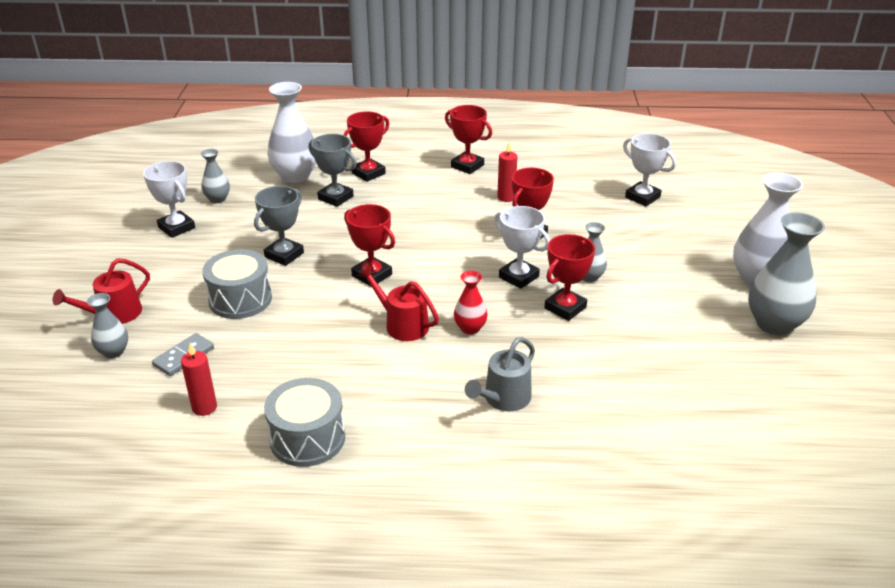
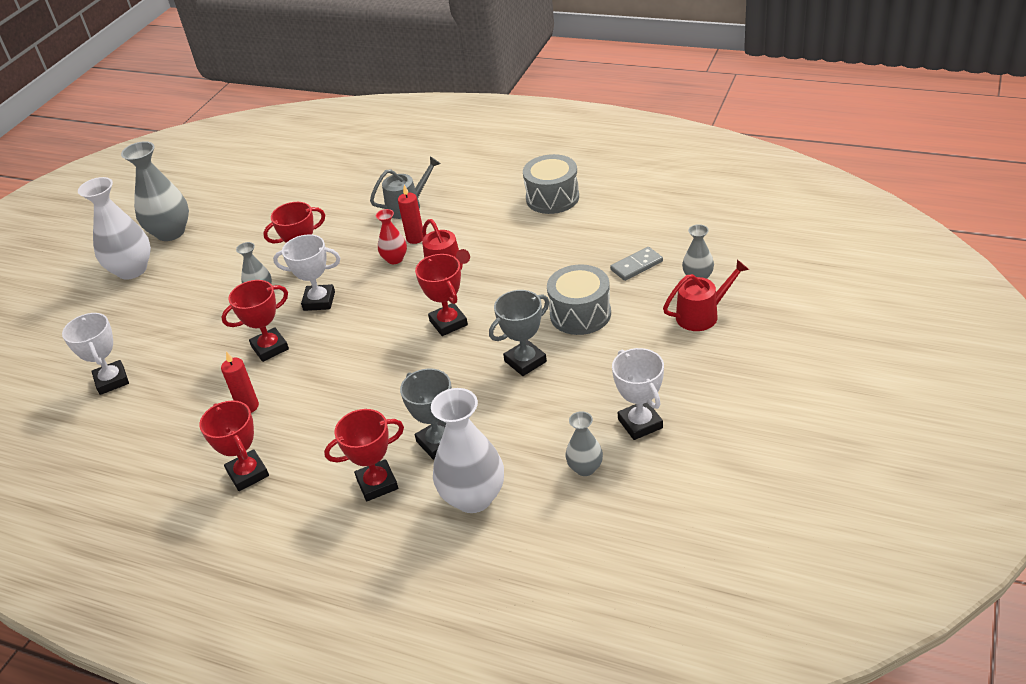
camera: 155 degrees left, 5 degrees up
red candle [181,343,217,416] -> red candle moved to [398,185,424,244]
white trophy [494,206,550,289] -> white trophy turned 60 degrees counterclockwise [273,235,340,311]

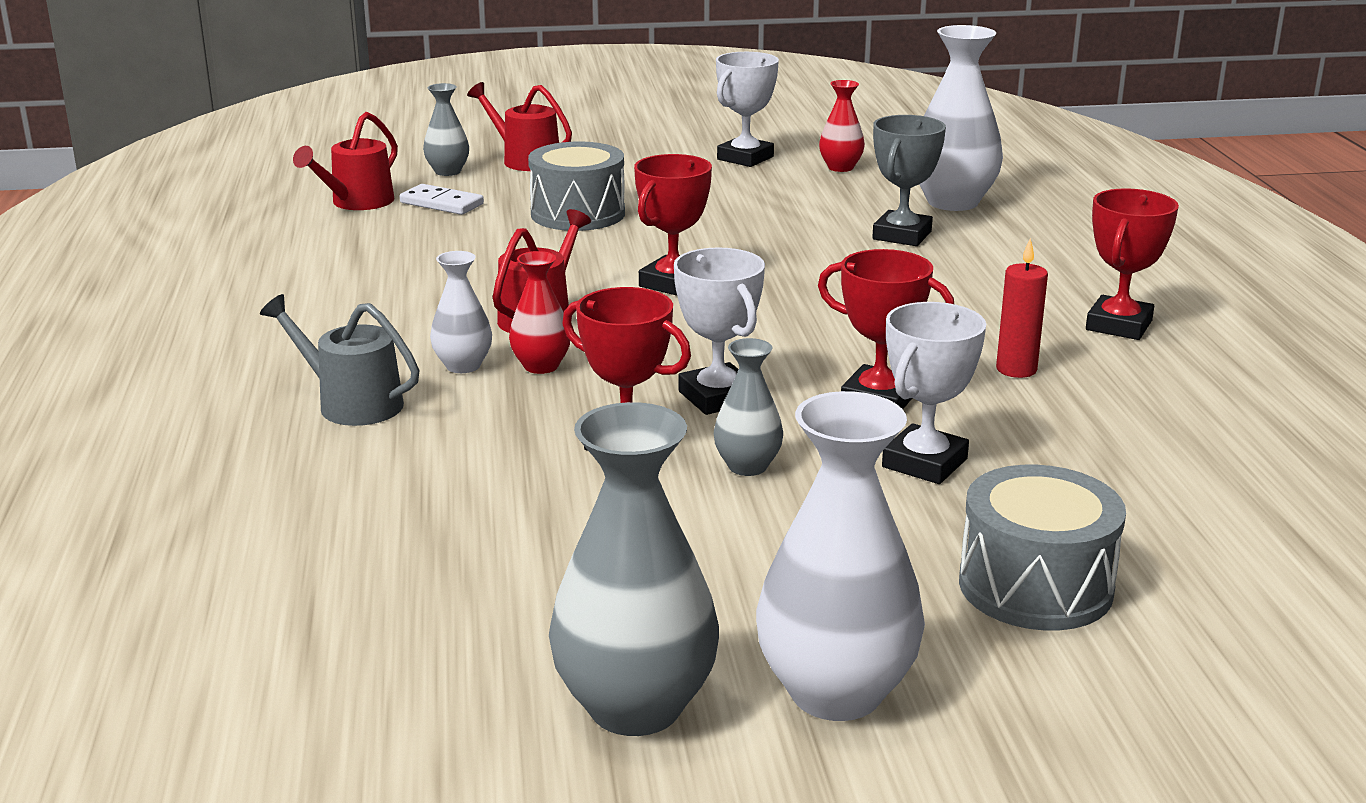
camera: 125 degrees left, 15 degrees down
white trophy [62,313,129,395] -> white trophy moved to [882,302,986,484]
red trophy [324,409,404,501] -> none
red candle [398,185,424,244] -> white vase [430,251,492,373]
grey trophy [489,290,549,376] -> none
grey drum [523,154,579,214] -> grey drum moved to [959,465,1126,631]
grey vase [566,411,603,476] -> red vase [819,80,865,172]
grey domino [610,247,663,281] -> white domino [400,184,484,215]
none -> red watering can [293,112,398,210]

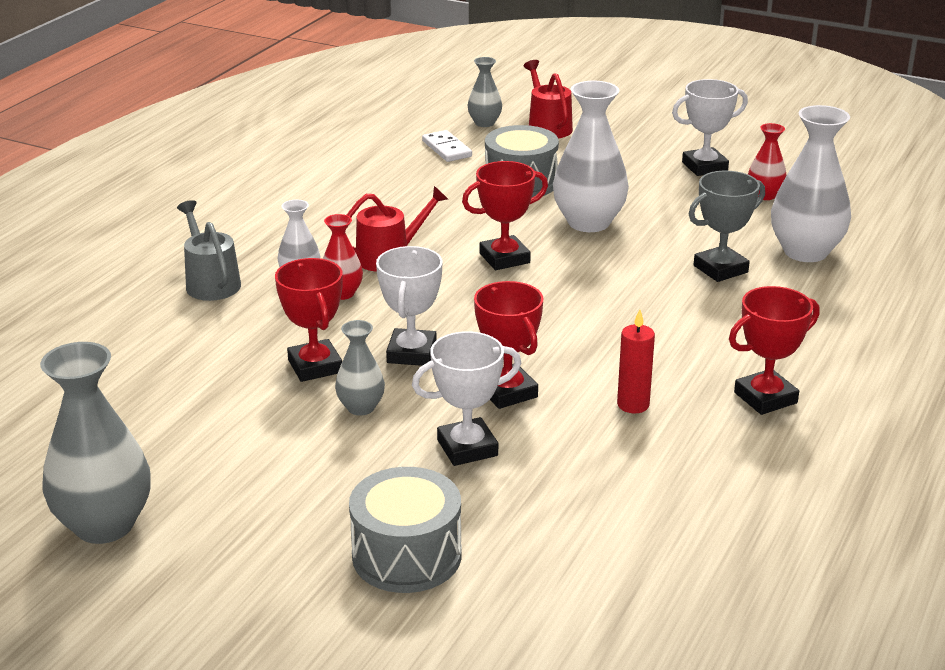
camera: 35 degrees right, 5 degrees up
red watering can [293,112,398,210] -> none
white vase [756,391,925,721] -> white vase moved to [553,81,629,232]

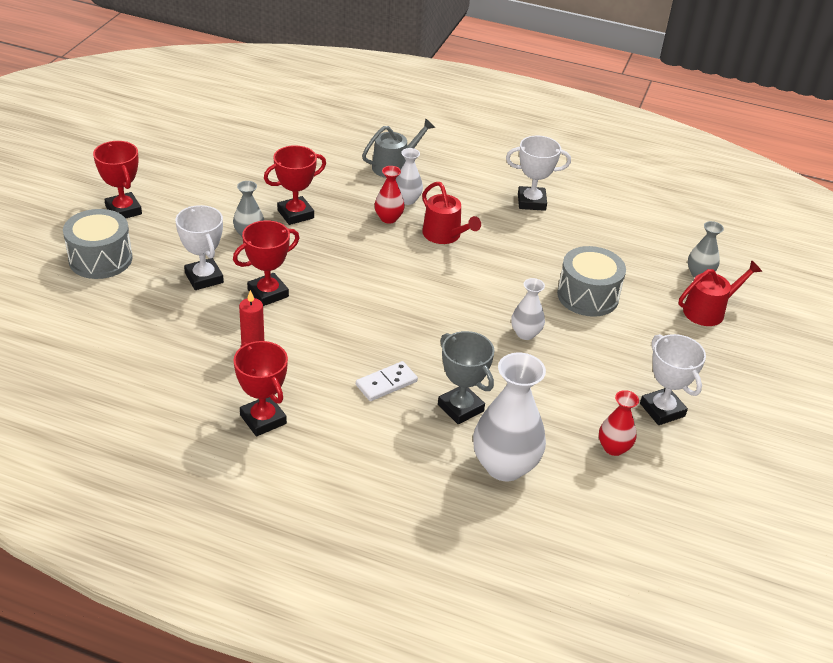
camera: 80 degrees right, 10 degrees up
grey vase [40,342,151,544] -> none
white trophy [376,246,443,366] -> white trophy moved to [506,136,571,211]
white domino [422,130,472,162] -> white domino moved to [356,361,418,401]
red trophy [462,161,548,270] -> red trophy moved to [93,141,142,218]
white vase [553,81,629,232] -> white vase [511,278,545,340], size x0.53

